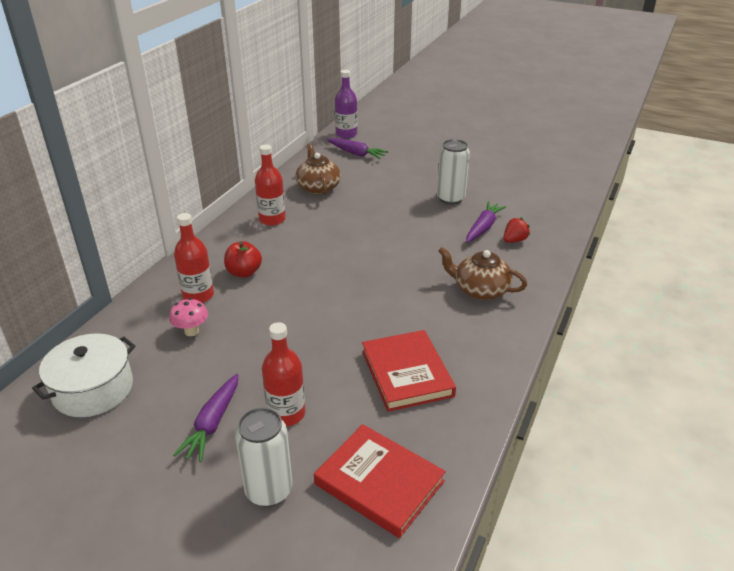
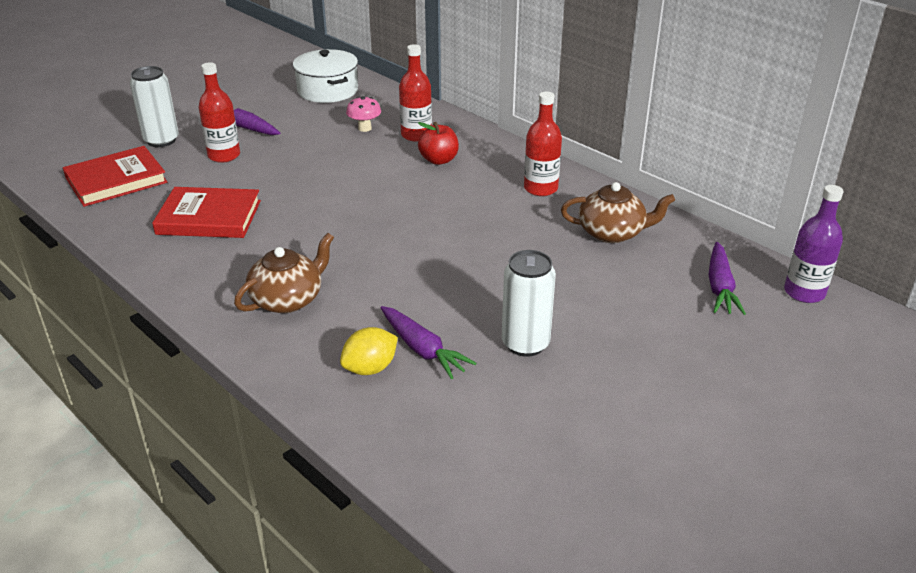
camera: 110 degrees right, 0 degrees up
purple carrot [327,138,388,159] -> purple carrot turned 45 degrees counterclockwise [708,242,746,315]
red strawberry [504,218,530,243] -> yellow lemon [340,327,398,375]

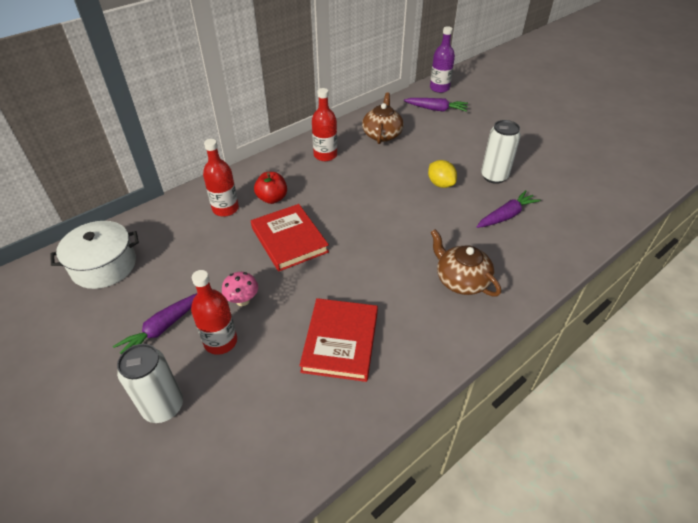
camera: 85 degrees left, 10 degrees up
red book [63,146,168,207] -> red book moved to [251,204,329,271]
yellow lemon [340,327,398,375] -> yellow lemon moved to [428,160,457,188]
pink mushroom [346,96,381,132] -> pink mushroom moved to [222,272,258,306]

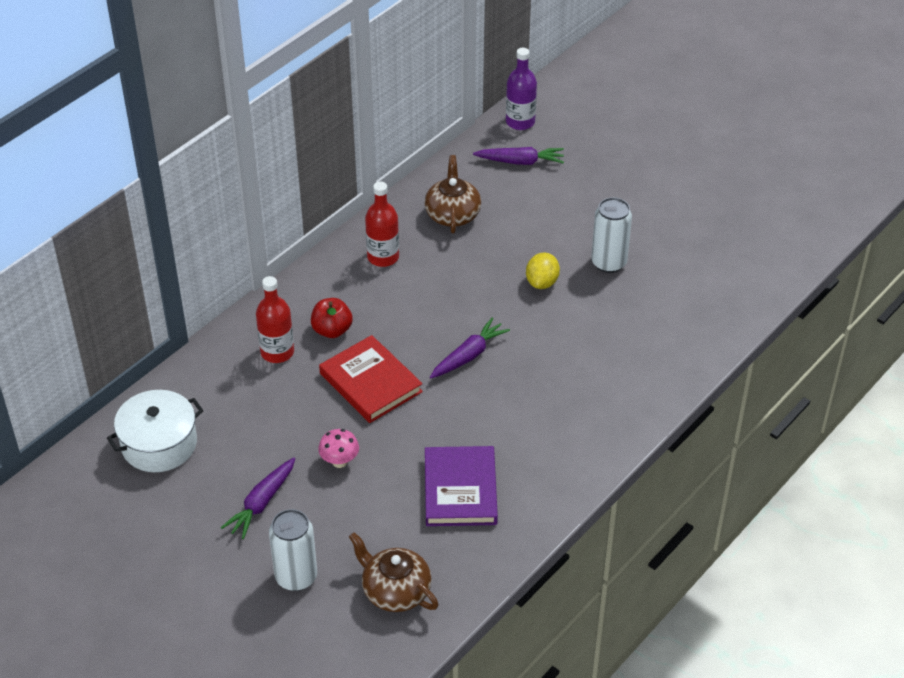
camera: 10 degrees left, 0 degrees up
red bottle [191,270,237,355] -> none
red book [299,298,378,382] -> purple book [425,446,498,526]
yellow lemon [428,160,457,188] -> yellow lemon turned 60 degrees clockwise [526,252,560,289]
brown teapot [430,229,501,296] -> brown teapot moved to [349,532,439,612]
purple carrot [477,190,541,228] -> purple carrot moved to [430,318,510,378]

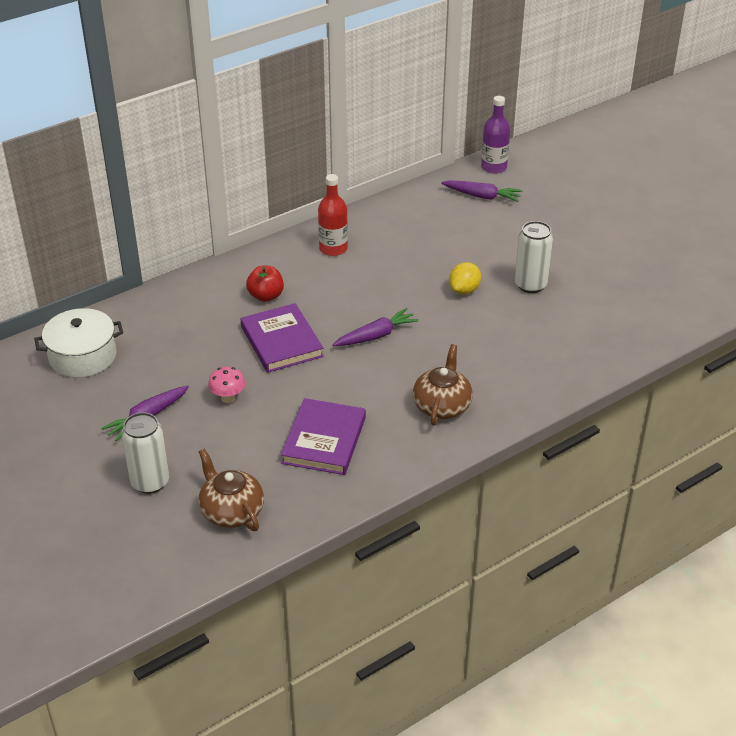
camera: 15 degrees right, 5 degrees down
red bottle [256,276,294,363] -> none
red book [319,335,423,423] -> purple book [241,303,324,373]
brown teapot [424,155,481,233] -> brown teapot moved to [413,344,473,426]

